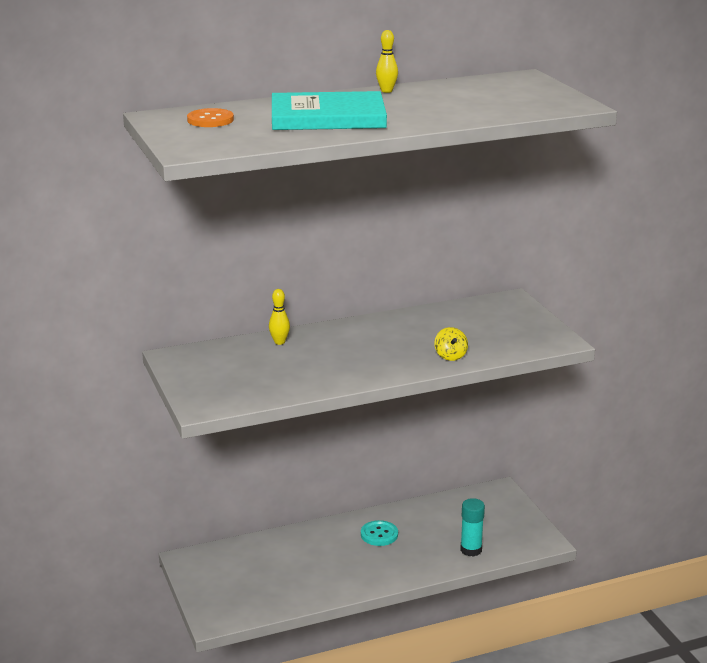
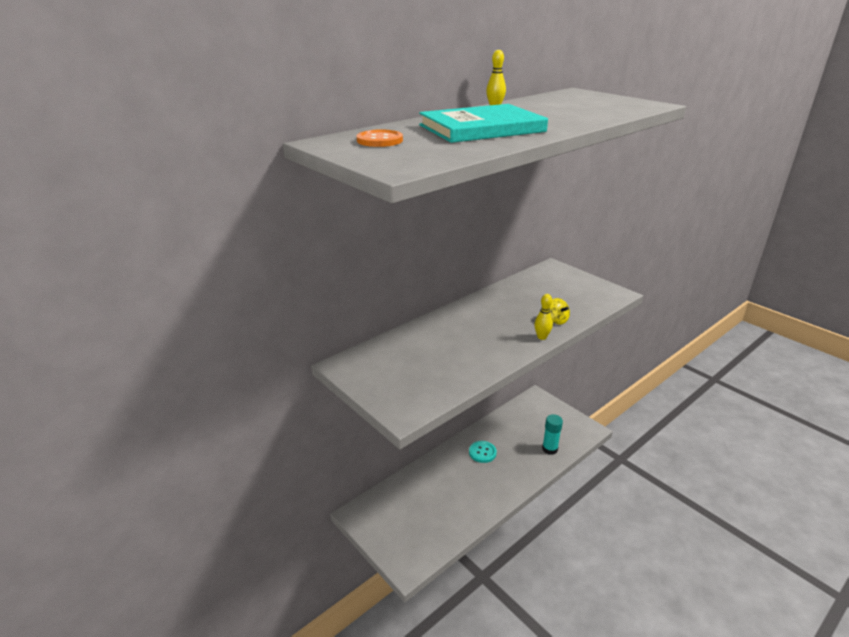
camera: 20 degrees left, 5 degrees up
yellow bowling pin [269,289,290,345] -> yellow bowling pin moved to [534,294,553,340]

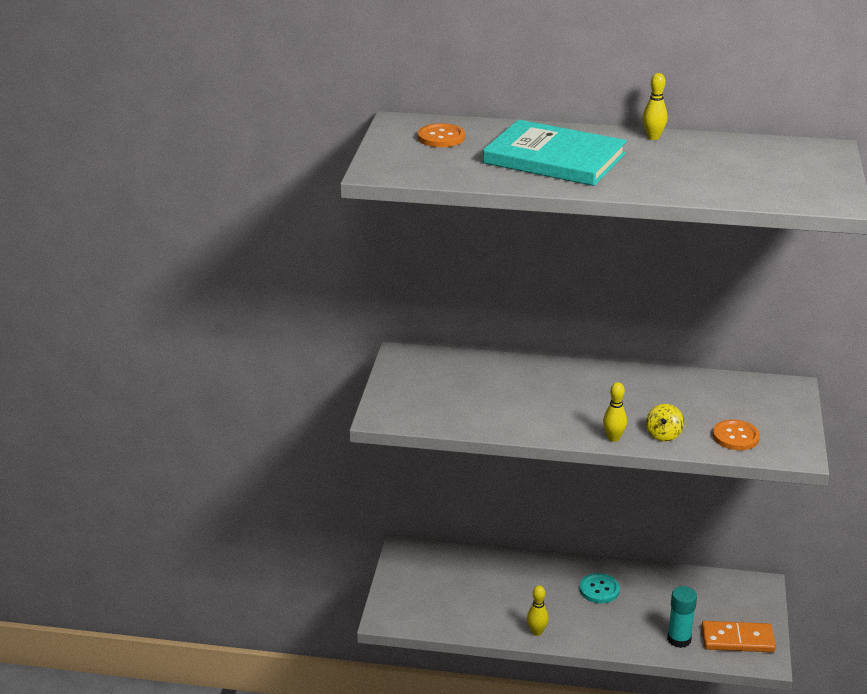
camera: 50 degrees right, 0 degrees up
none -> yellow bowling pin [527,586,549,636]
none -> orange domino [702,621,776,652]
none -> orange button [713,420,760,450]

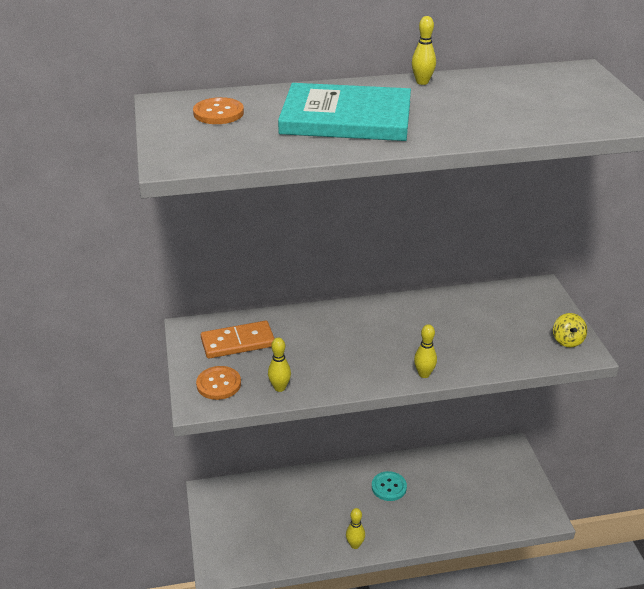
camera: 20 degrees left, 5 degrees up
yellow spinning top [646,404,684,441] -> yellow spinning top moved to [553,313,587,347]
turquoise glue stick [667,586,697,648] -> none
orange domino [702,621,776,652] -> orange domino moved to [201,321,275,359]
orange button [713,420,760,450] -> orange button moved to [196,366,241,400]
none -> yellow bowling pin [268,338,291,392]

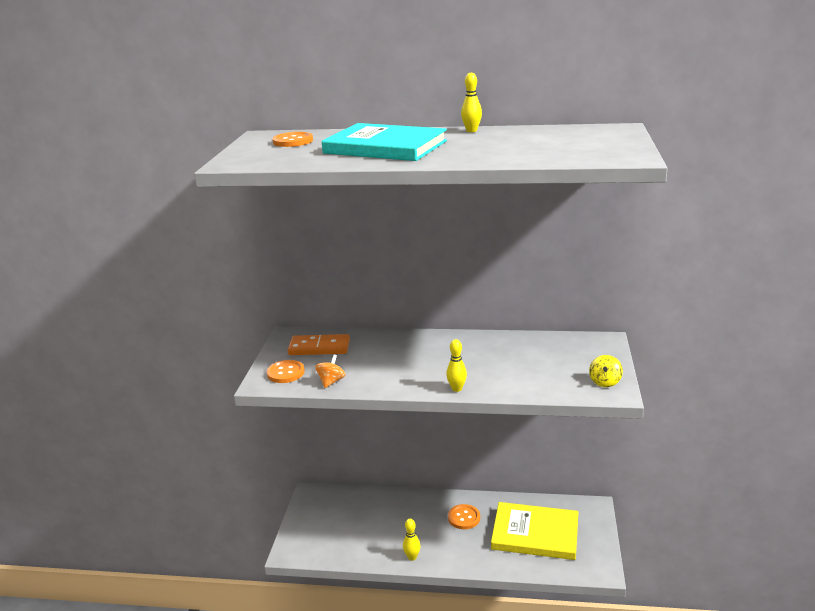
camera: 20 degrees right, 10 degrees down
yellow bowling pin [268,338,291,392] -> orange spinning top [315,355,345,388]
turquoise button [372,471,407,501] -> orange button [448,504,480,529]
none -> yellow book [491,502,578,560]

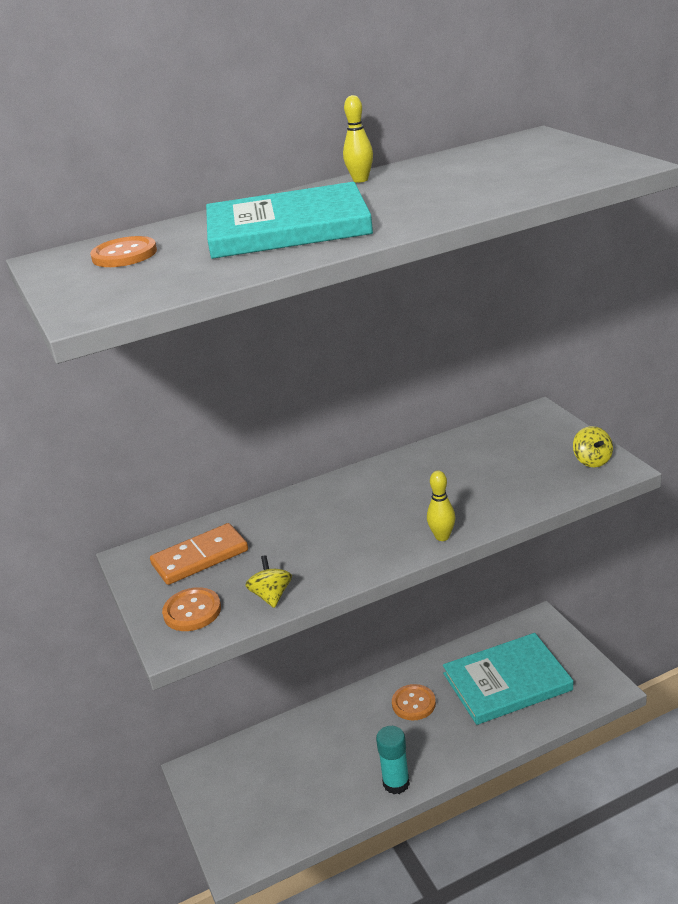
camera: 30 degrees left, 5 degrees up
orange spinning top [315,355,345,388] -> yellow spinning top [245,555,292,608]
yellow bowling pin [403,519,421,561] -> turquoise glue stick [376,726,410,794]
yellow book [491,502,578,560] -> turquoise book [443,633,573,725]

